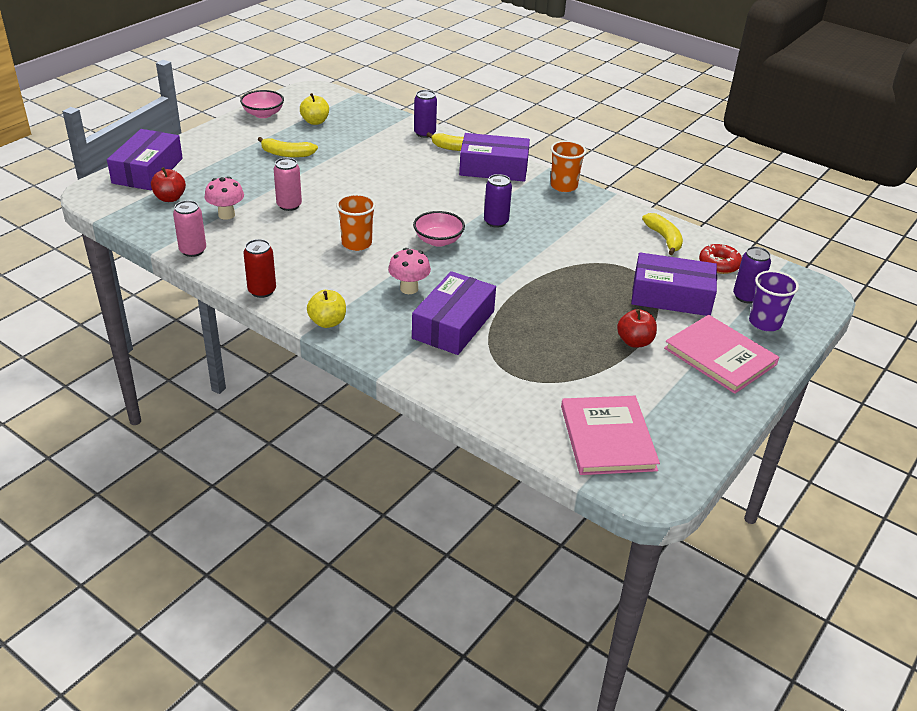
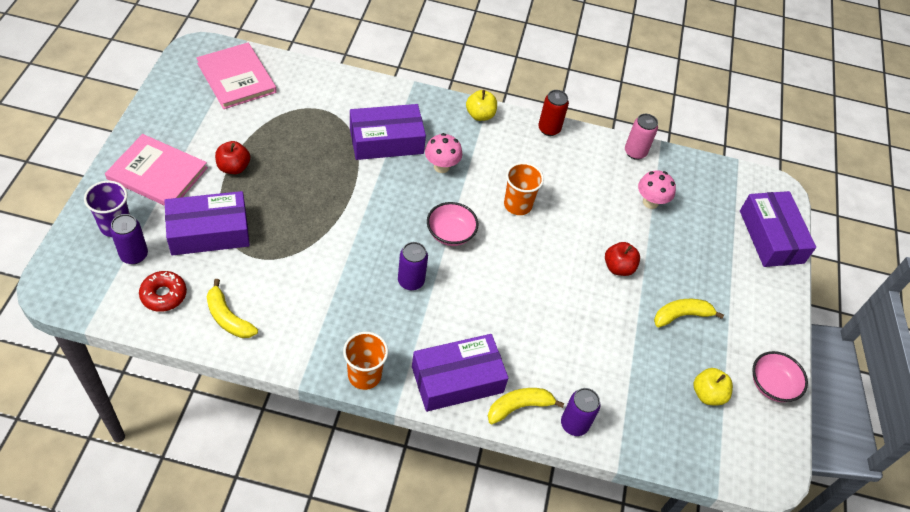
camera: 150 degrees right, 15 degrees up
red apple [151,167,186,202] -> red apple moved to [605,242,640,276]
pink can [274,158,302,211] -> none
purple box [412,271,496,355] -> purple box turned 75 degrees clockwise [350,104,426,160]

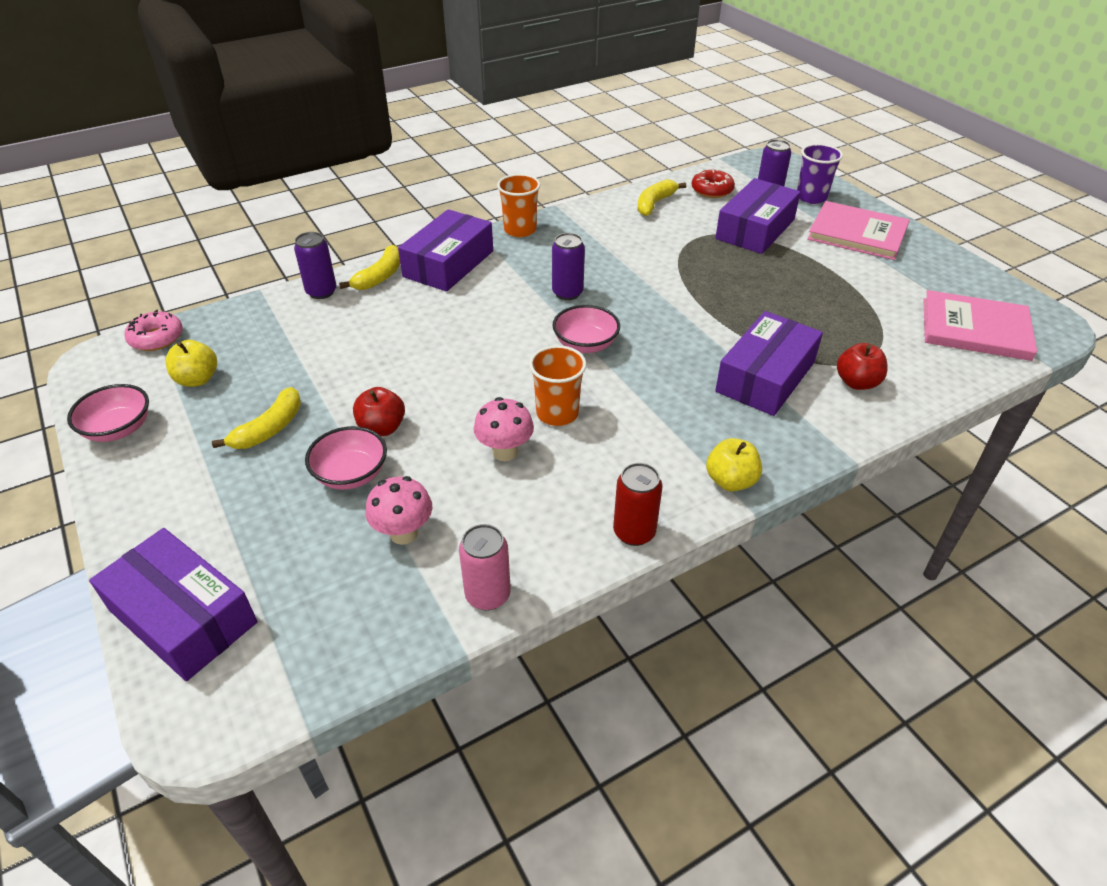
camera: 145 degrees right, 10 degrees down
pink book [105,134,208,206] -> pink book turned 45 degrees clockwise [807,201,910,260]
yellow banana [207,279,258,338] -> yellow banana turned 60 degrees counterclockwise [638,179,686,216]
red apple [215,141,250,174] -> red apple moved to [837,343,888,390]
pink mushroom [425,133,462,173] -> pink mushroom moved to [474,397,534,461]
none -> pink donut [124,310,183,351]
none -> pink bowl [305,426,387,490]

